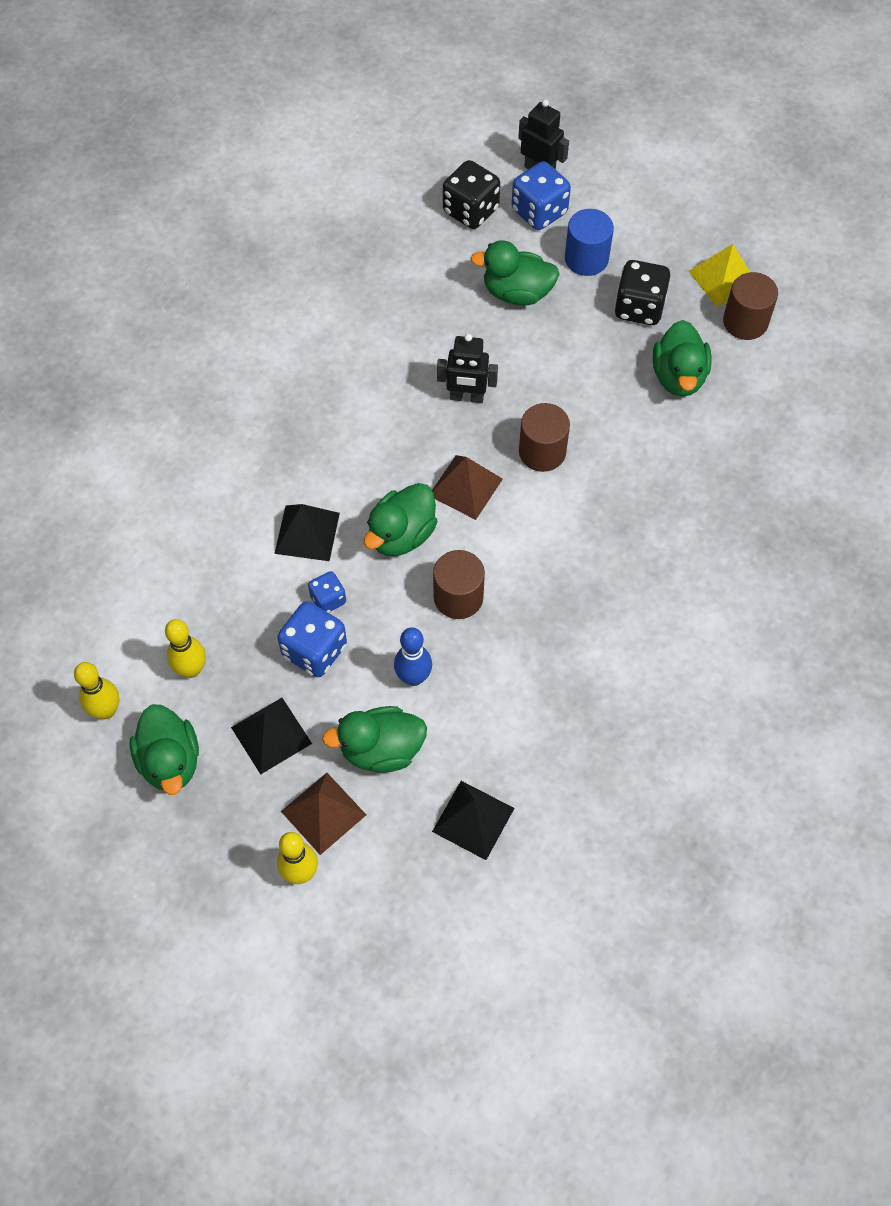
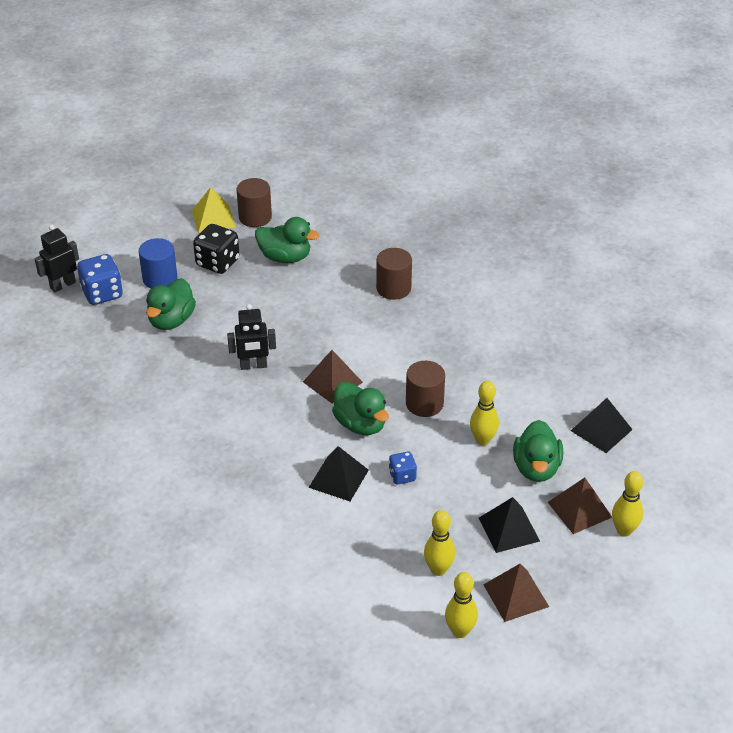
camera: 75 degrees left, 20 degrees down
green duck [130,704,199,795] -> brown pyramid [483,564,549,622]
blue dice [277,601,347,677] -> none
blue bowling pin [394,628,432,686] -> yellow bowling pin [470,381,499,445]
black robot [437,334,498,403] -> black robot turned 60 degrees clockwise [227,304,276,370]
black dice [443,160,500,229] -> none
brown cylinder [519,403,570,472] -> brown cylinder moved to [376,248,412,300]

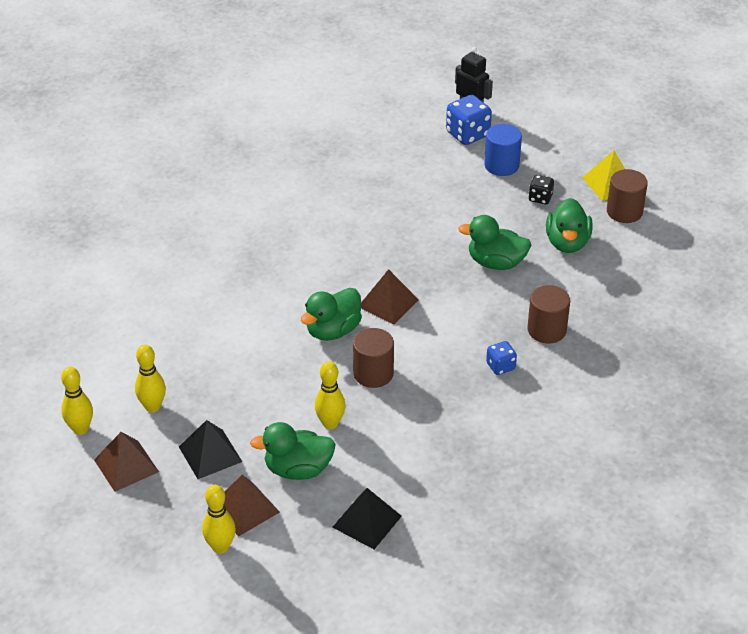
camera: 80 degrees right, 0 degrees up
green duck [146,278,196,330] -> green duck moved to [458,215,531,270]
black dice [193,224,239,274] -> black dice [528,175,554,204], size x0.58
black robot [227,304,276,370] -> none
black pyramid [308,446,369,501] -> none
blue dice [389,452,417,484] -> blue dice moved to [486,341,517,375]

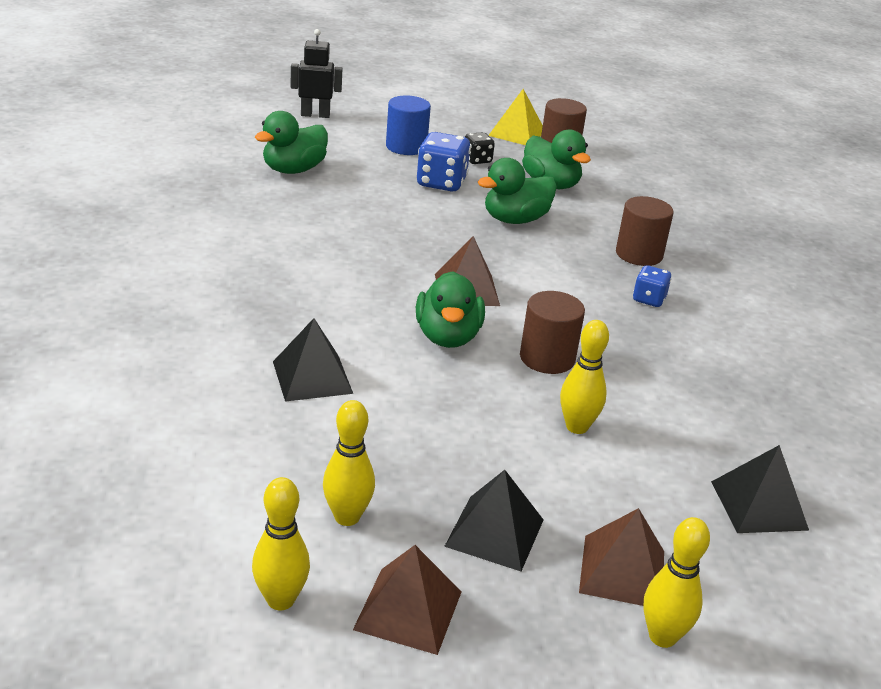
camera: 45 degrees left, 10 degrees down
green duck [250,422,336,480] -> green duck moved to [255,111,328,174]
blue dice [446,95,492,145] -> blue dice moved to [417,132,471,192]
none -> black pyramid [273,318,353,402]

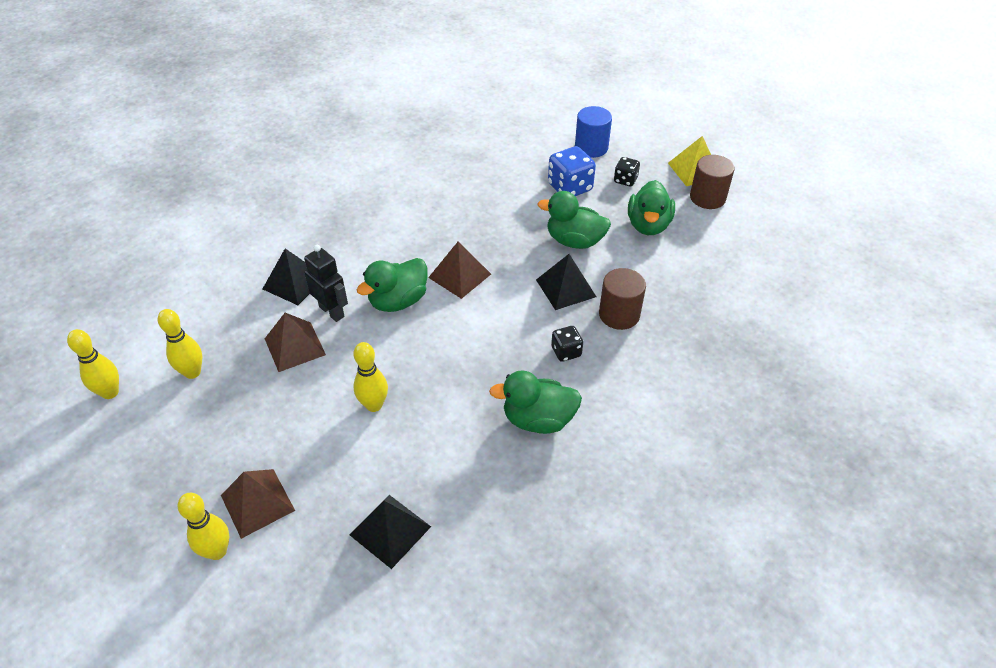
camera: 50 degrees right, 15 degrees up
green duck [255,111,328,174] -> green duck moved to [489,371,582,434]
black robot [291,29,342,118] -> black robot moved to [304,245,348,322]
brown pyramid [353,545,462,655] -> brown pyramid moved to [265,313,326,372]
black pyramid [444,470,543,571] -> black pyramid moved to [536,254,596,310]
brown cylinder [520,291,585,374] -> none
blue dice [633,265,672,307] -> black dice [551,326,583,362]

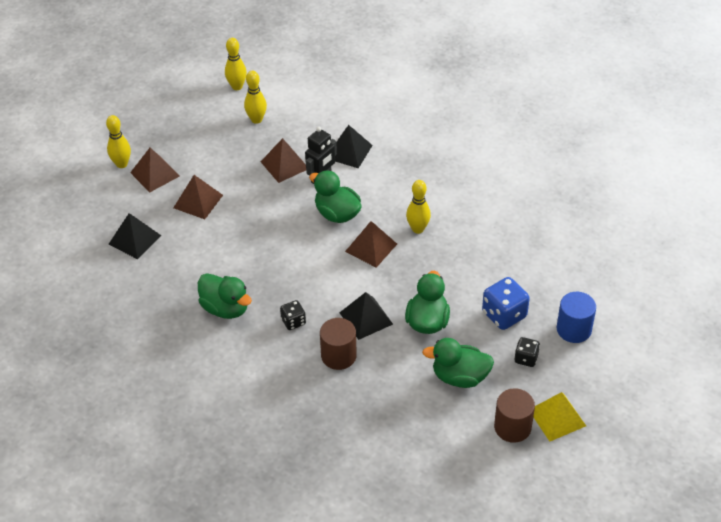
camera: 85 degrees right, 0 degrees up
yellow bowling pin [353,342,388,412] -> yellow bowling pin moved to [406,180,431,234]
green duck [489,371,582,434] -> green duck turned 135 degrees clockwise [198,273,252,319]
none -> brown pyramid [173,175,223,219]

